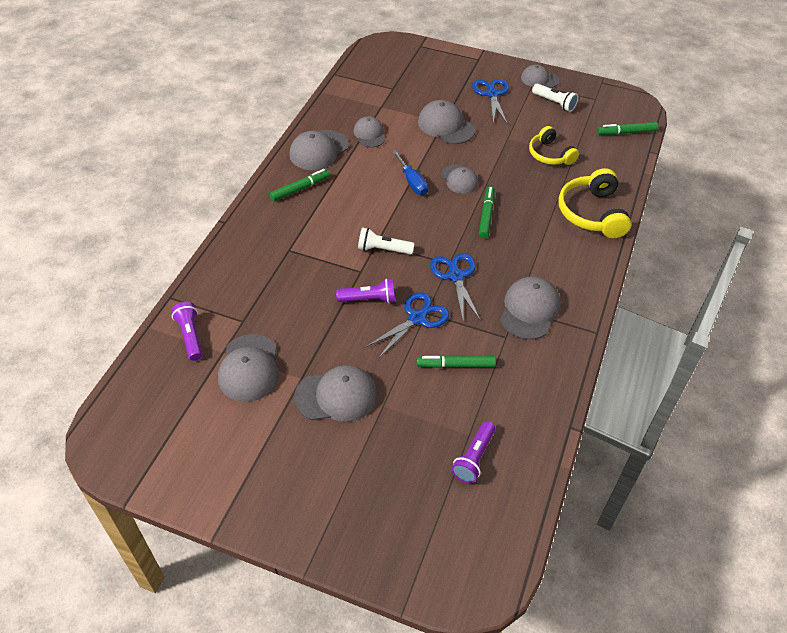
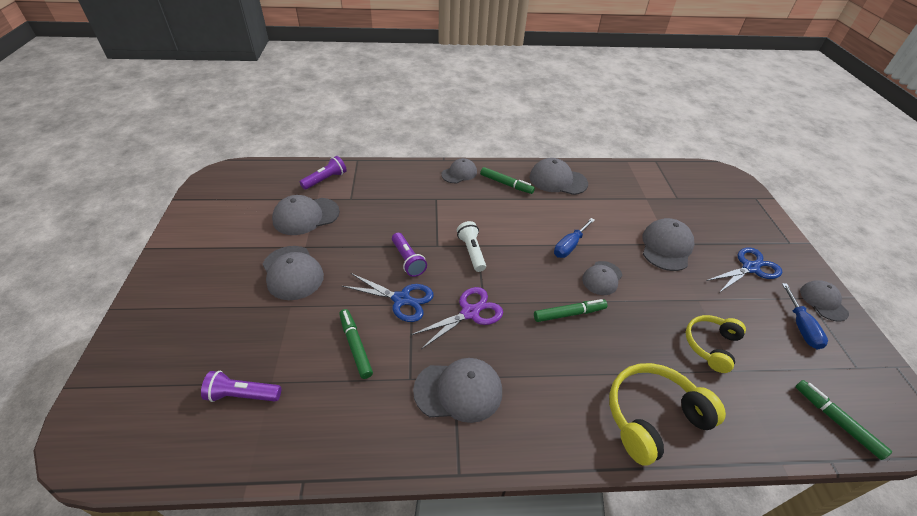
camera: 65 degrees right, 5 degrees down
grey cap [354,116,385,148] -> grey cap moved to [441,158,477,183]
blue scissors [430,253,481,321] -> purple scissors [411,287,503,349]
white flashlight [532,84,578,112] -> blue screwdriver [782,283,828,349]

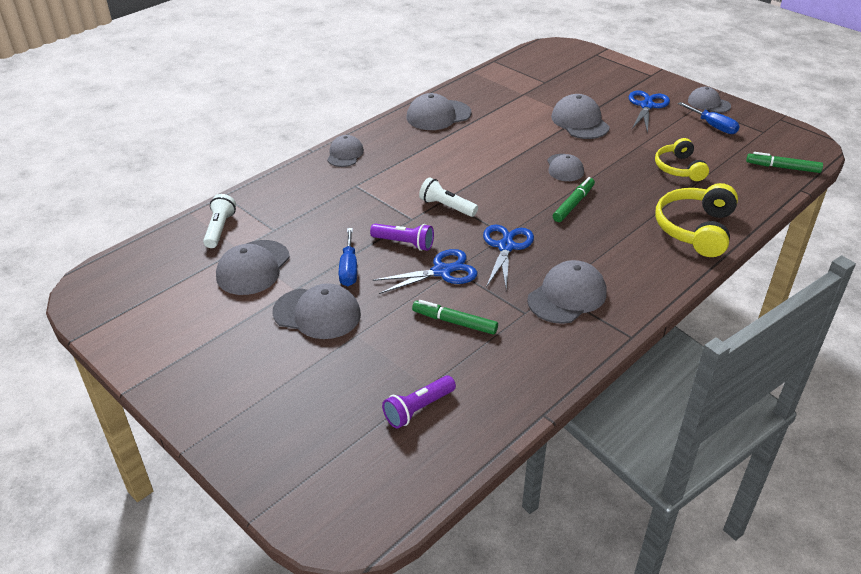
camera: 40 degrees left, 5 degrees down
purple flashlight [300,156,347,190] -> white flashlight [203,194,236,248]
purple scissors [411,287,503,349] -> blue scissors [483,224,534,290]
green marker [480,167,535,194] -> none
blue screwdriver [554,218,595,258] -> blue screwdriver moved to [339,228,357,286]

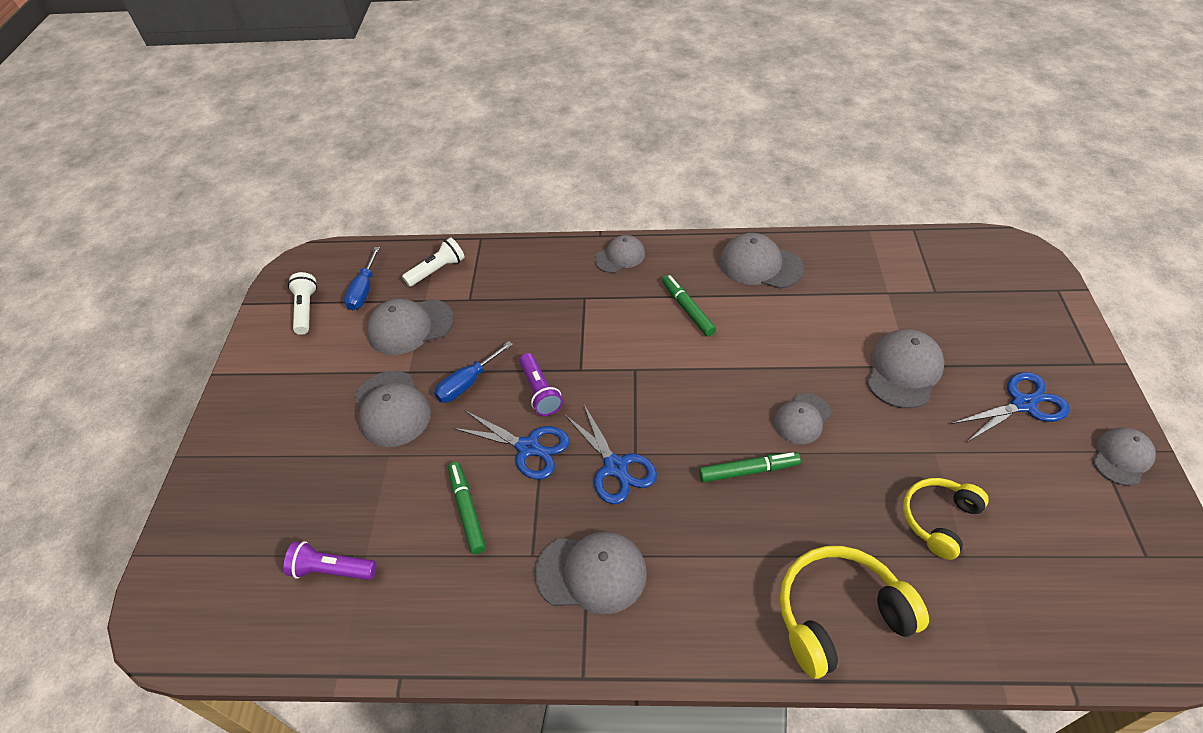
camera: 50 degrees right, 10 degrees up
white flashlight [419,178,478,217] -> white flashlight moved to [288,272,317,335]
blue scissors [483,224,534,290] -> blue scissors turned 90 degrees clockwise [564,403,657,504]
blue screwdriver [678,102,740,134] -> blue screwdriver moved to [344,247,380,310]
grey cap [688,87,731,113] -> grey cap turned 45 degrees clockwise [1092,427,1156,486]
green marker [746,152,823,173] -> green marker moved to [662,275,716,336]

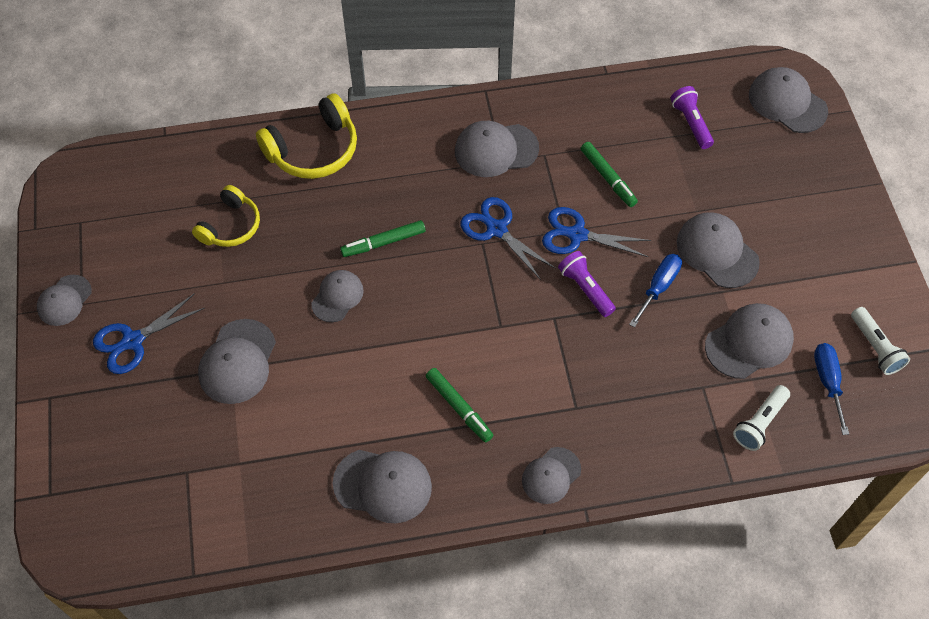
camera: 165 degrees right, 10 degrees up
purple flashlight [284,541,377,580] -> purple flashlight turned 105 degrees counterclockwise [670,86,714,149]
none -> grey cap [749,67,828,133]

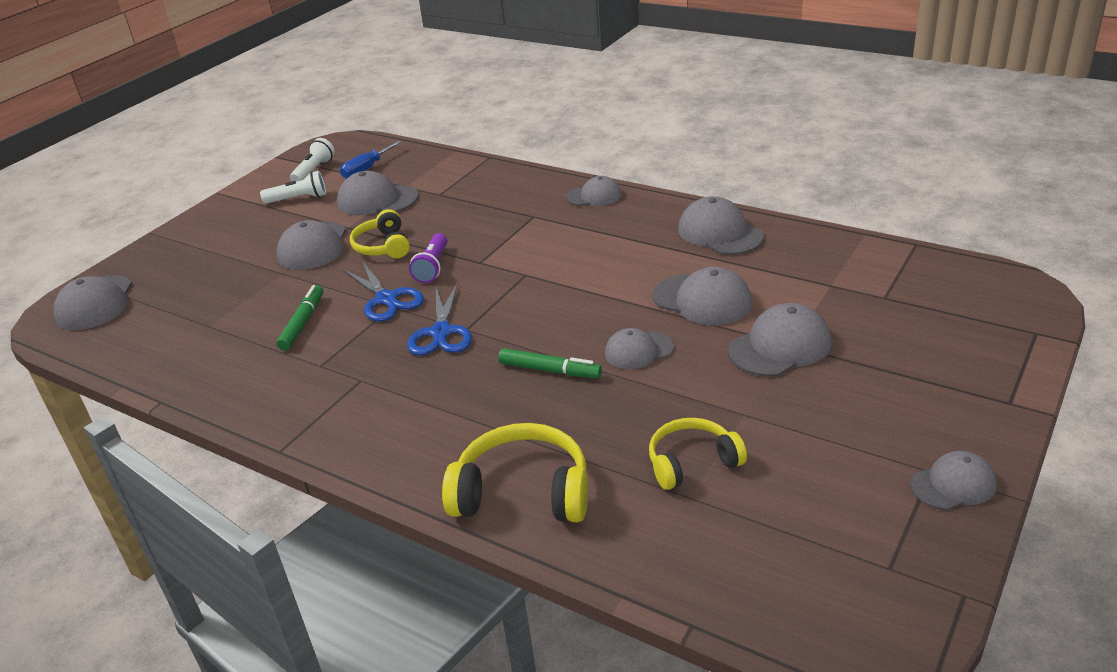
camera: 135 degrees left, 25 degrees down
blue scissors [93,293,205,374] -> none
green marker [426,368,494,442] -> none
grey cap [455,121,539,177] -> grey cap moved to [653,267,752,325]
blue screwdriver [629,254,682,328] -> yellow headphones [350,209,410,258]
purple flashlight [670,86,714,149] -> none
white flashlight [733,385,790,451] -> white flashlight moved to [260,171,326,204]

